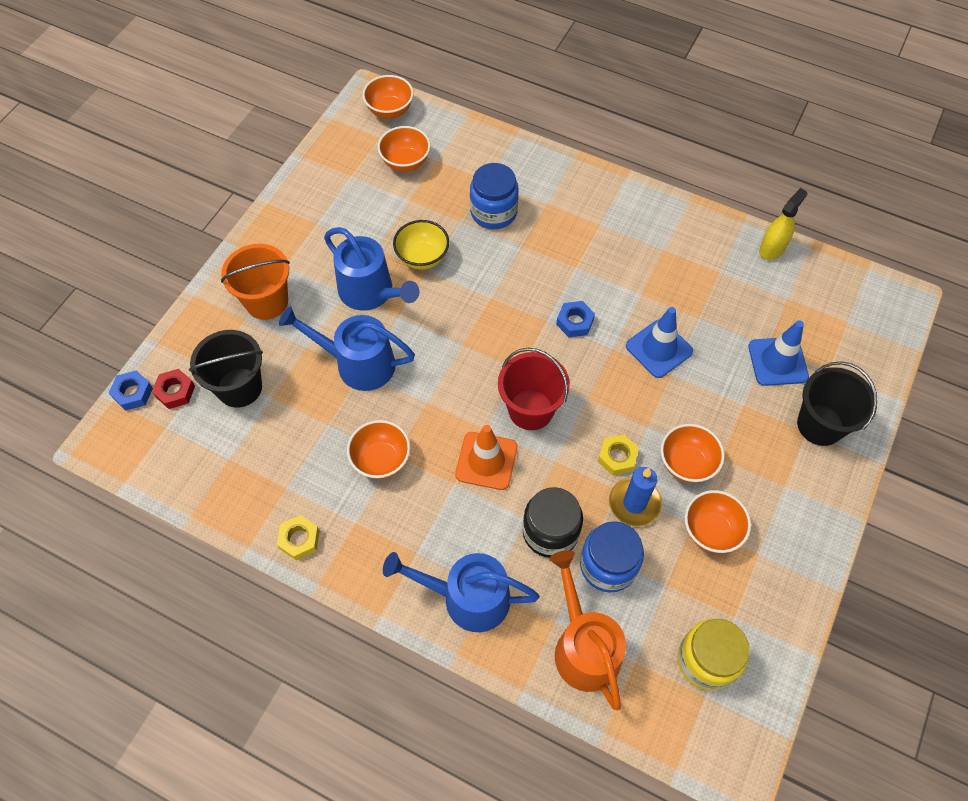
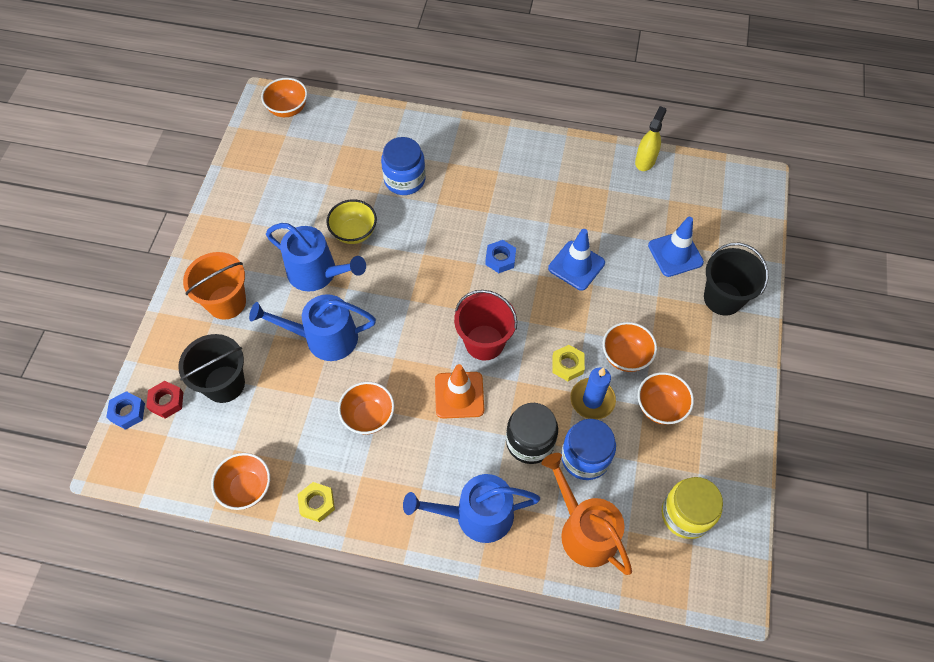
camera: 15 degrees left, 0 degrees up
orange bowl [378,126,431,172] -> orange bowl moved to [211,453,270,510]

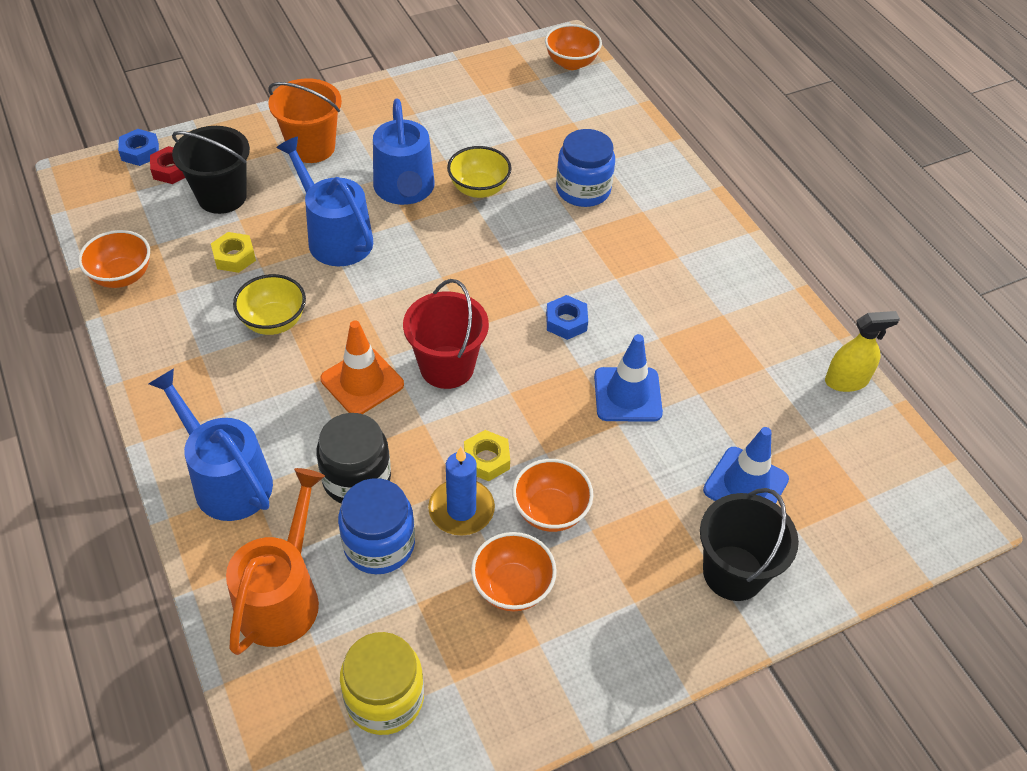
camera: 50 degrees right, 10 degrees down
yellow nut [297,482,335,522] -> yellow nut moved to [211,232,256,273]
orange bowl [338,382,395,435] -> yellow bowl [233,274,306,335]

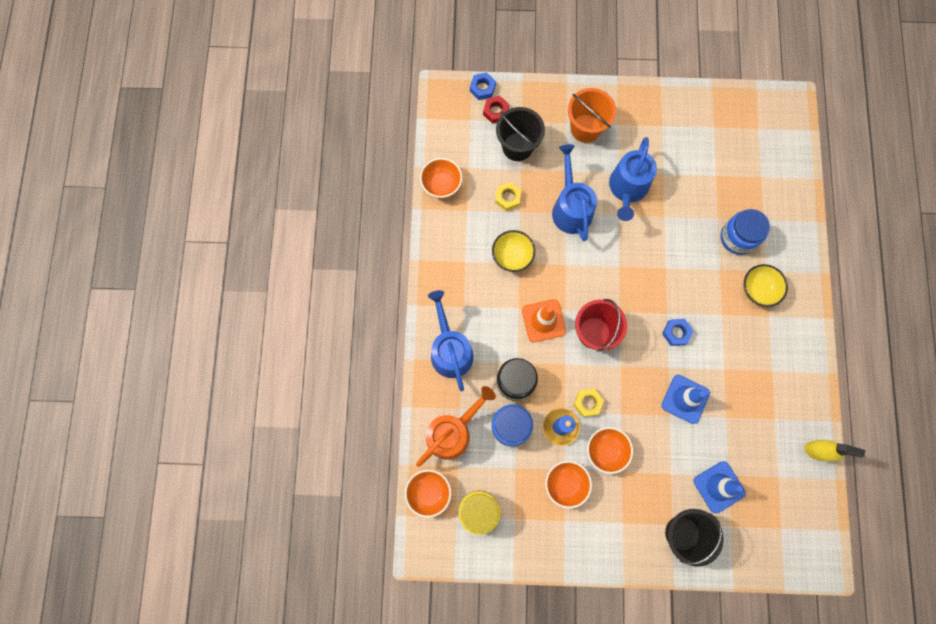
camera: 30 degrees right, 25 degrees up
yellow bowl [447,146,512,198] -> yellow bowl moved to [743,264,788,307]
orange bowl [545,24,602,70] -> orange bowl moved to [405,470,451,518]

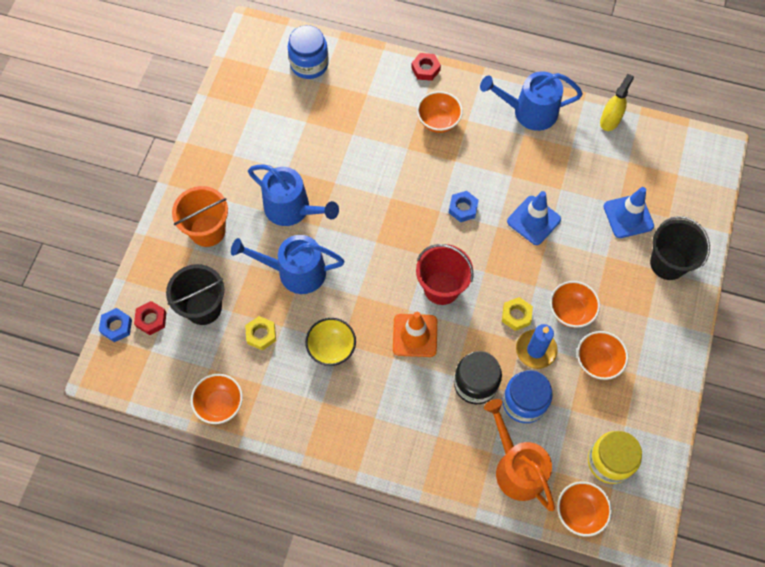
camera: 75 degrees left, 10 degrees down
blue watering can [428,290,474,391] -> blue watering can moved to [480,71,583,131]
blue jar [720,209,770,255] -> blue jar moved to [288,25,329,79]
yellow bowl [743,264,788,307] -> orange bowl [417,91,463,133]
none -> red nut [411,53,441,81]

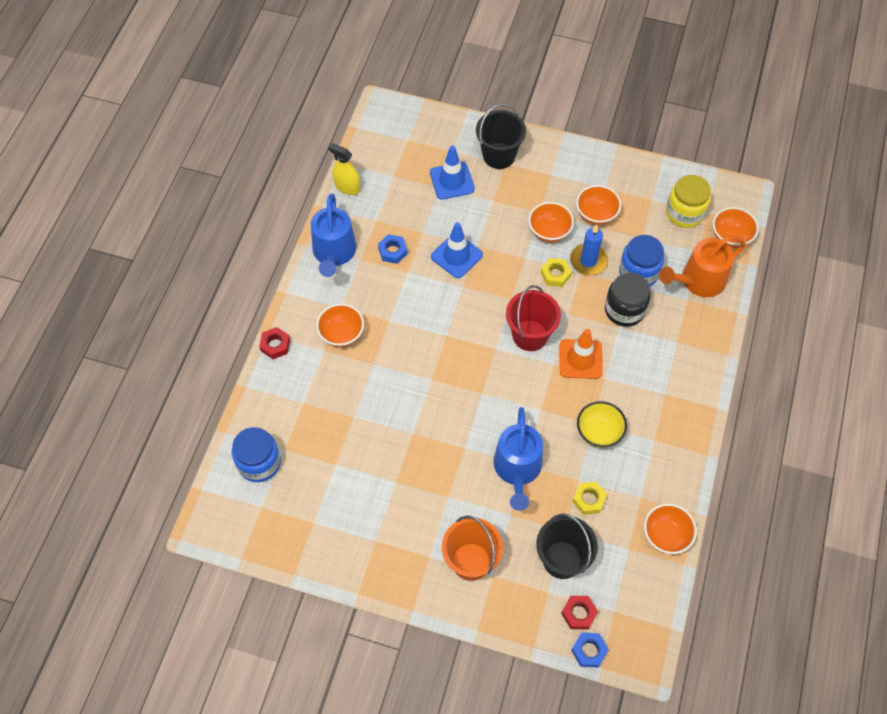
camera: 90 degrees left, 5 degrees down
blue watering can [248,164,339,226] -> none
blue nut [449,191,479,222] -> blue nut moved to [378,234,408,264]

